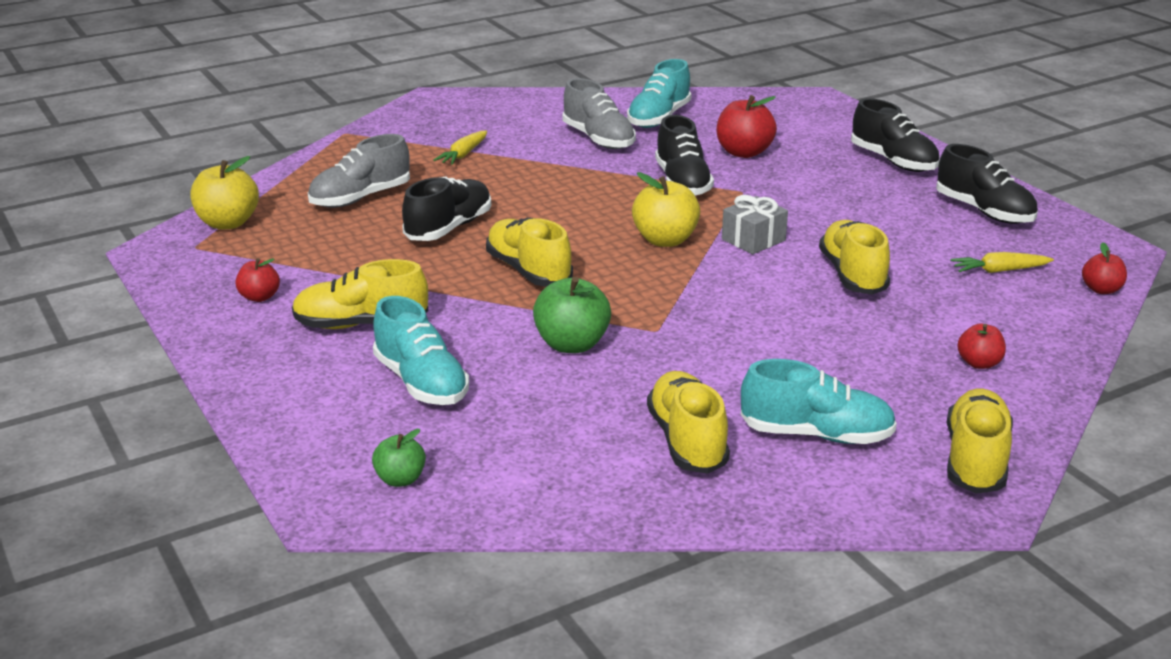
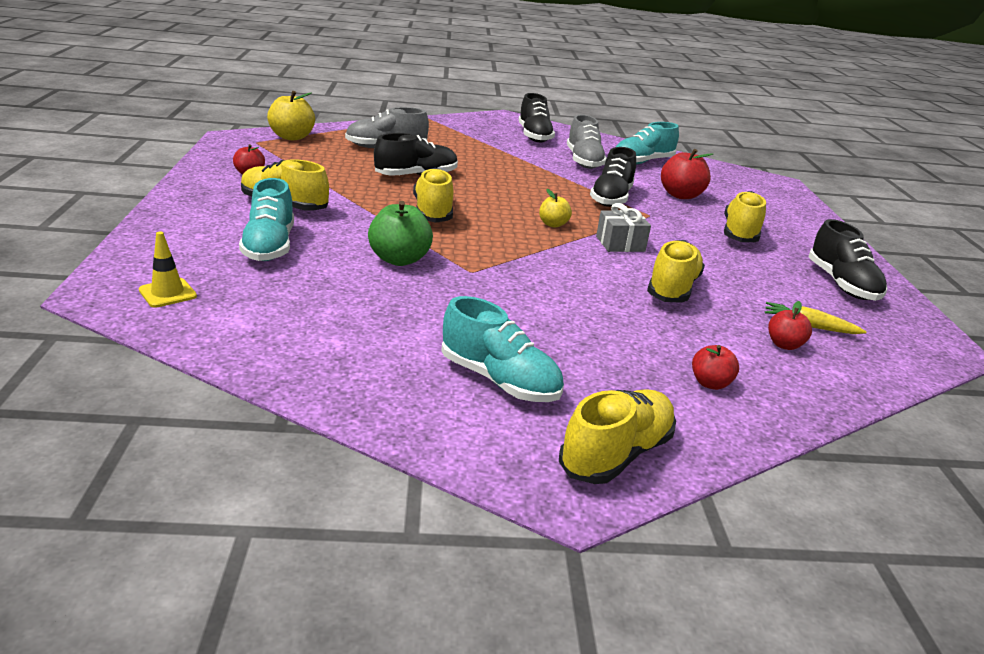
camera: 25 degrees right, 0 degrees up
green apple [372,429,426,487] -> yellow traffic cone [139,232,197,308]
yellow carrot [433,131,487,165] -> none
yellow apple [632,172,700,247] -> yellow apple [539,189,572,228], size x0.59
yellow shoe [647,371,730,474] -> yellow shoe moved to [724,191,766,242]
black shoe [851,98,940,172] -> black shoe moved to [519,93,555,142]
red apple [1082,242,1127,294] -> red apple moved to [768,301,812,350]

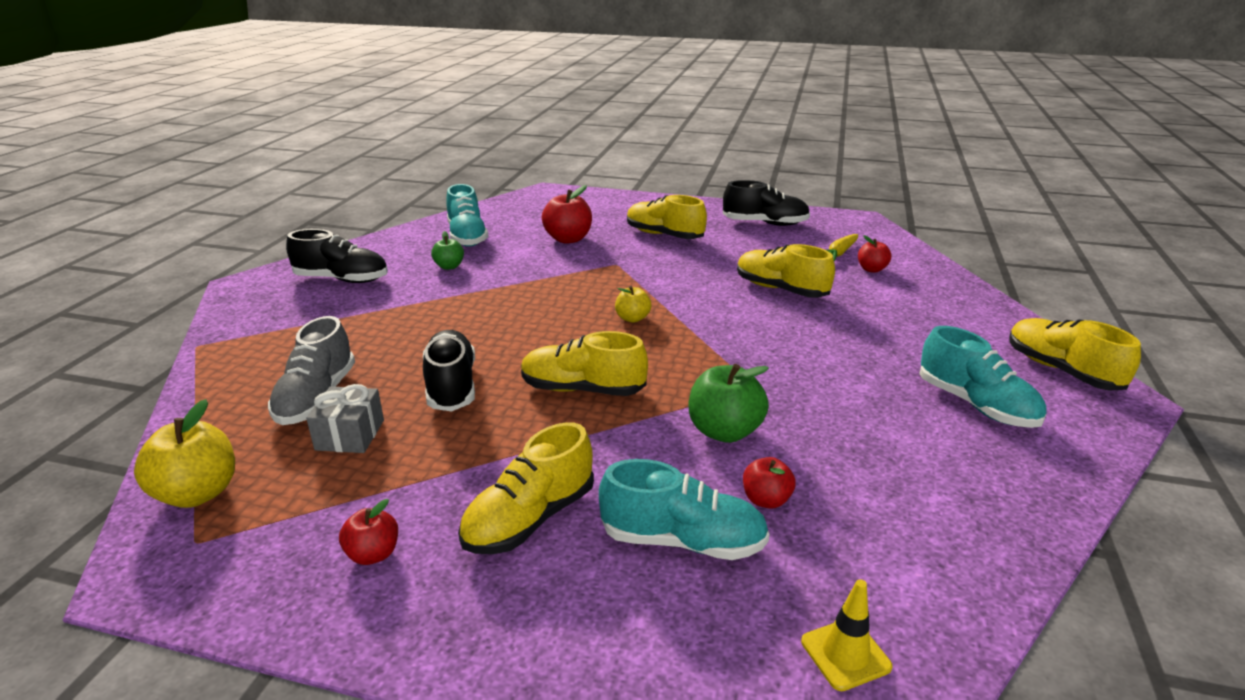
camera: 70 degrees left, 0 degrees up
turquoise shoe [441,296,564,402] -> turquoise shoe turned 90 degrees clockwise [919,326,1046,428]
grey shoe [567,114,607,169] -> green apple [431,231,464,270]
black shoe [590,147,636,207] -> none
grey gift [596,203,651,252] -> grey gift moved to [306,384,384,453]
red apple [692,345,739,390] -> red apple moved to [743,457,796,509]

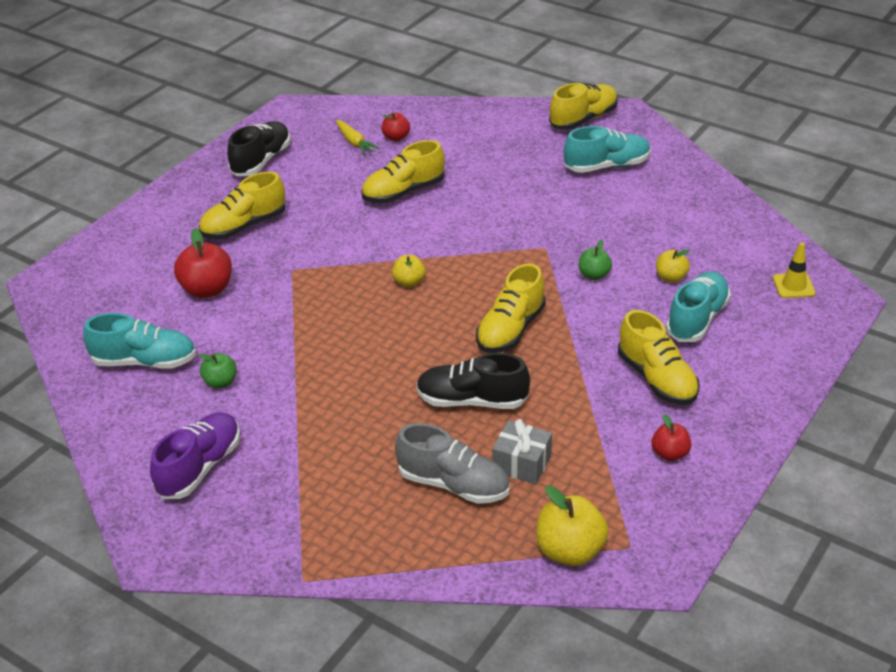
camera: 70 degrees left, 10 degrees up
black shoe [286,229,388,283] -> purple shoe [150,412,240,499]
green apple [689,364,769,443] -> green apple [579,240,612,280], size x0.59
red apple [743,457,796,509] -> yellow apple [656,250,690,283]
yellow shoe [1009,318,1141,390] -> yellow shoe turned 150 degrees clockwise [549,83,618,130]

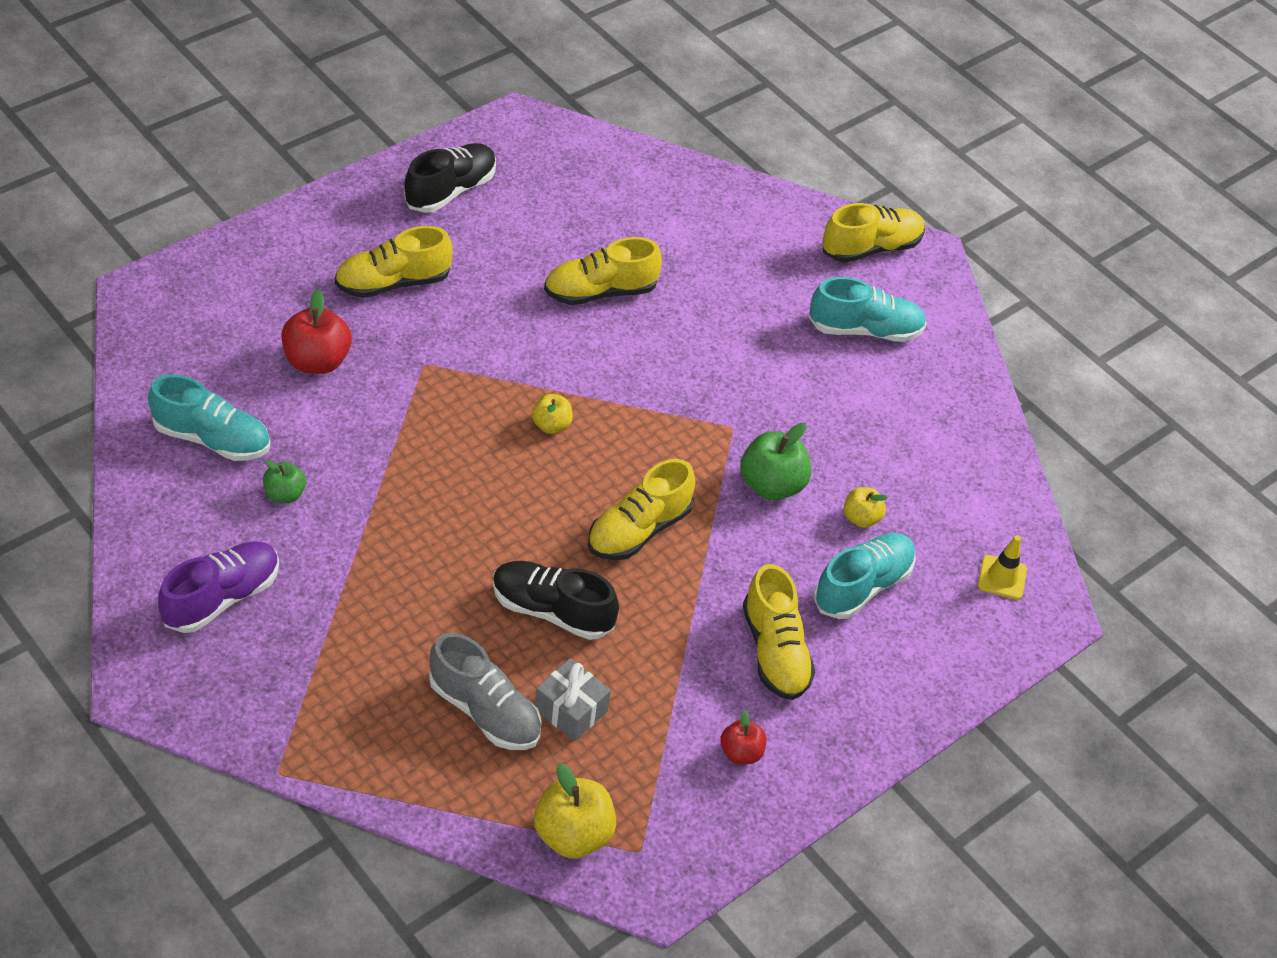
camera: 10 degrees right, 10 degrees up
yellow carrot [336,120,380,155] -> none
red apple [381,113,410,141] -> none
green apple [579,240,612,280] -> green apple [740,423,811,500], size x1.70

